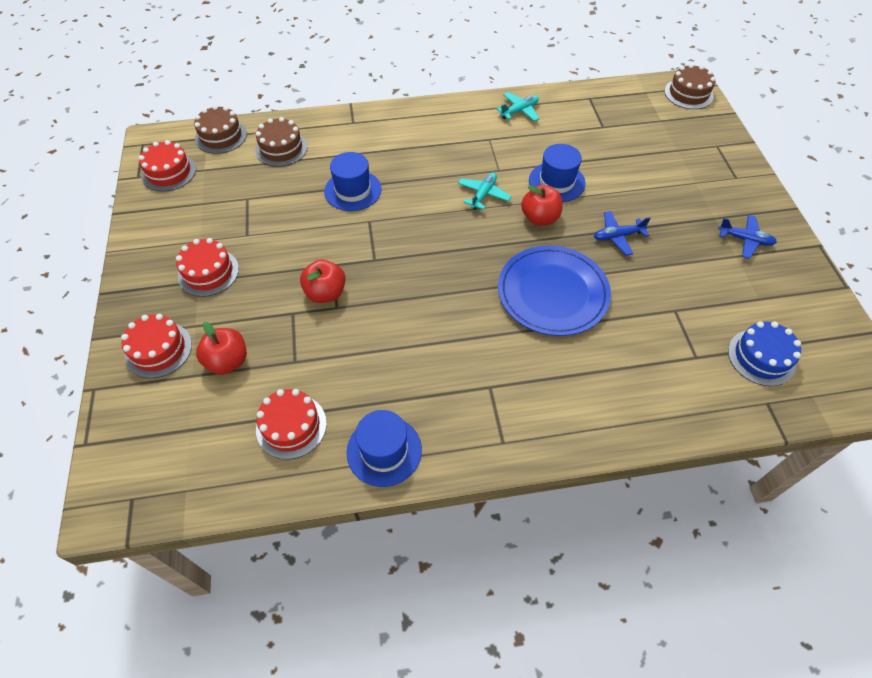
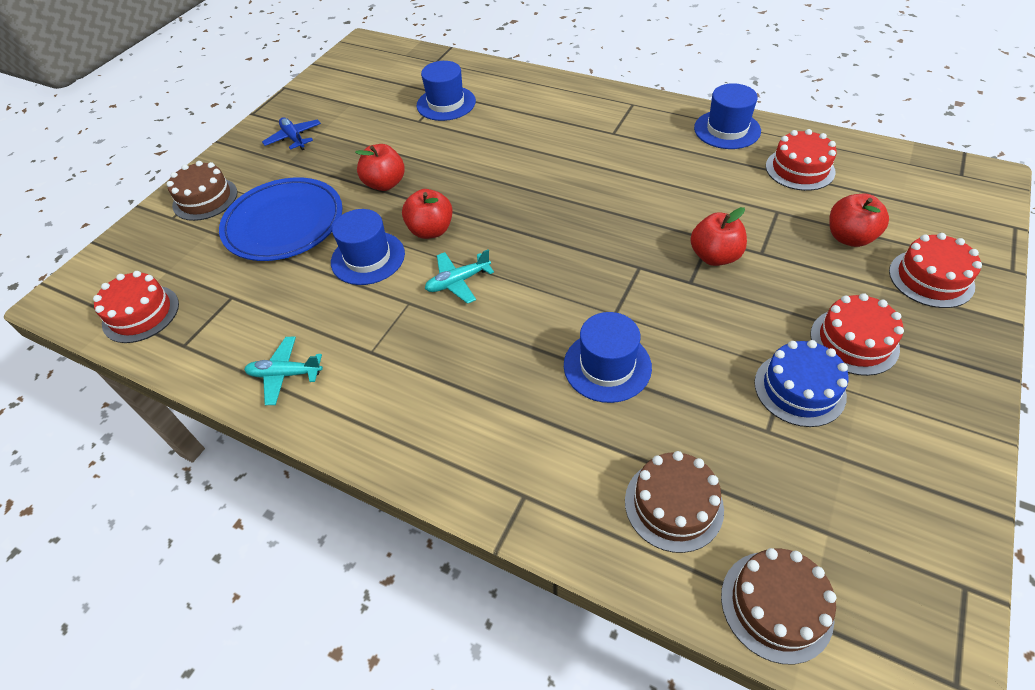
camera: 140 degrees left, 5 degrees down
red cake [139,140,196,192] -> red cake moved to [93,271,179,343]
blue plate [498,245,611,336] -> blue plate moved to [219,177,343,261]
blue plane [594,211,650,256] -> red apple [355,144,405,191]
brown cake [664,64,716,109] -> brown cake moved to [167,161,238,221]
blue cake [728,321,801,386] -> blue cake moved to [754,340,849,427]
none -> blue hat [417,61,476,121]

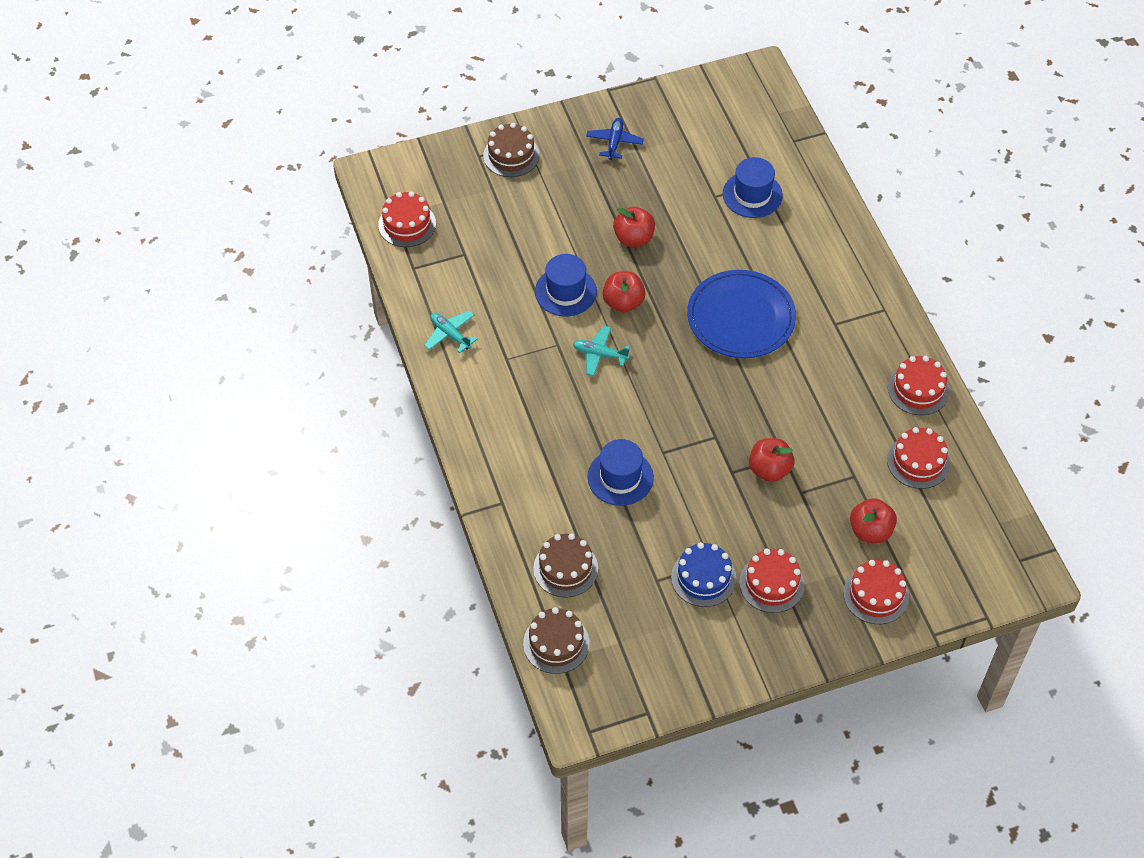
camera: 40 degrees right, 5 degrees up
blue plate [219,177,343,261] -> blue plate moved to [687,270,796,358]
blue hat [694,83,761,149] -> red cake [888,356,949,415]

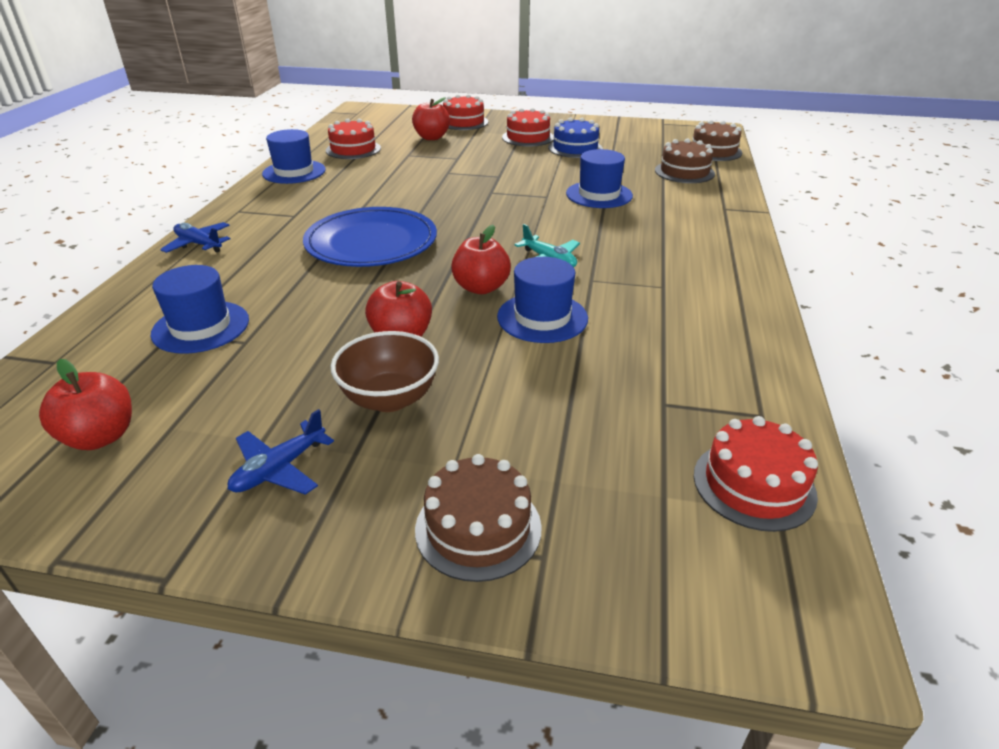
camera: 150 degrees left, 20 degrees down
turquoise plane [424,311,477,353] -> none
red apple [749,438,795,482] -> red apple moved to [39,359,132,450]
red cake [888,356,949,415] -> blue hat [262,129,326,184]
none -> blue plane [160,222,230,253]
none -> brown bowl [330,331,439,412]

